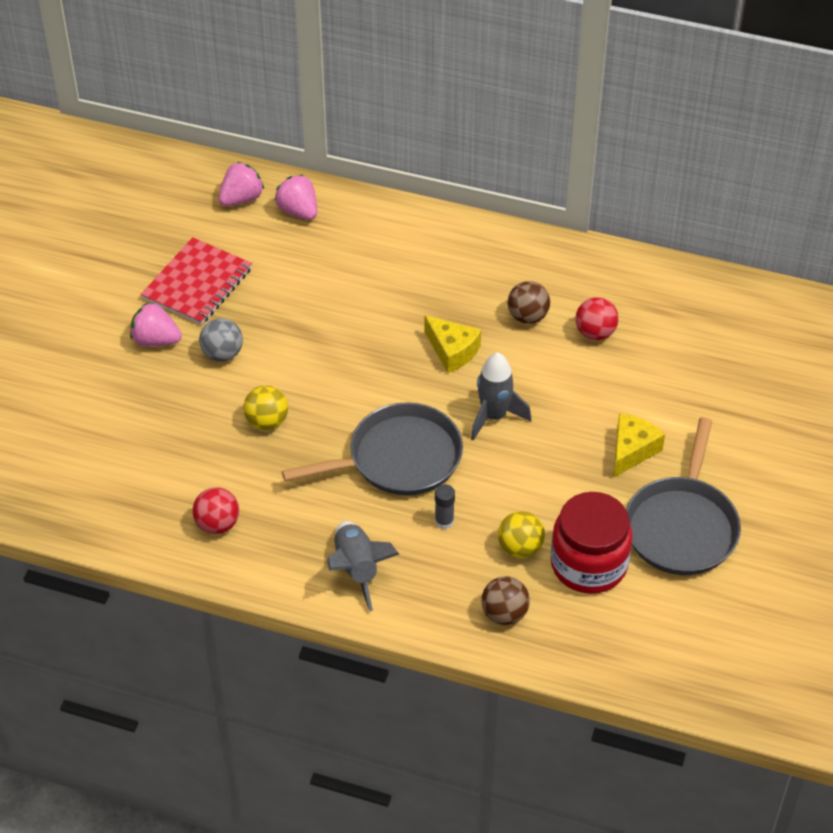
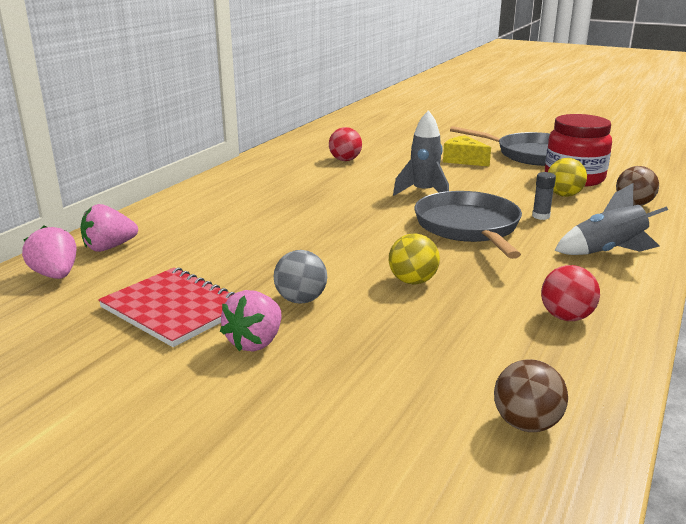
camera: 80 degrees left, 25 degrees down
yellow cheese [424,316,481,373] -> none
brown ball [508,281,550,324] -> brown ball moved to [494,359,568,432]

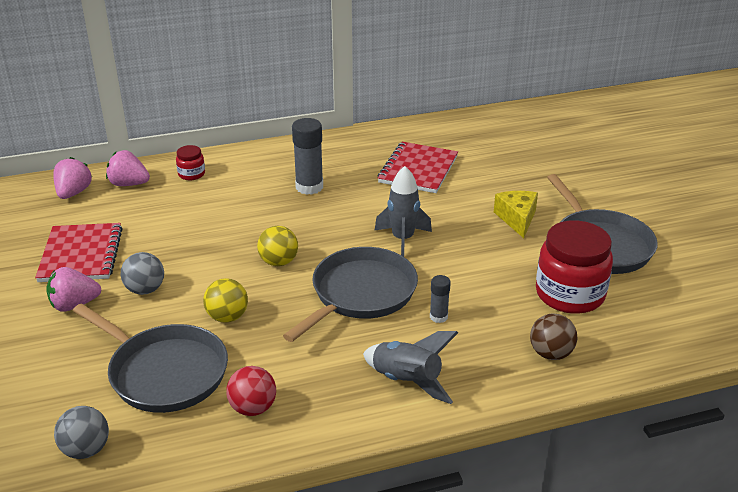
camera: 45 degrees right, 10 degrees up
red ball [329,127,362,161] -> red notebook [378,142,458,193]
brown ball [494,359,568,432] -> grey ball [54,406,109,459]
yellow ball [548,158,587,197] -> yellow ball moved to [257,226,298,266]
none -> grey pan [73,303,228,413]
none -> red jar [176,145,205,180]
none -> grey glue stick [292,118,323,195]

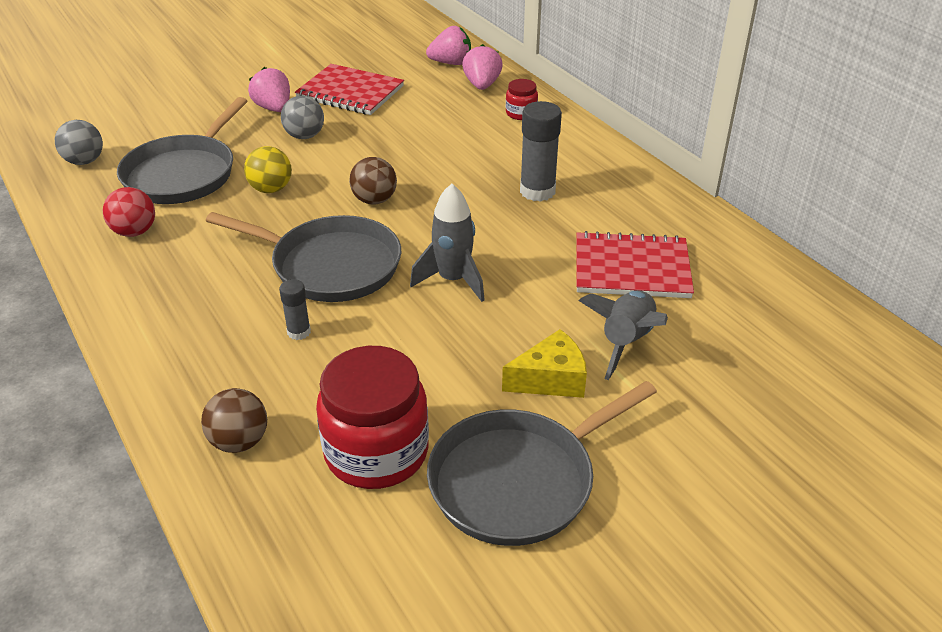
camera: 75 degrees right, 5 degrees up
red notebook [35,223,123,282] -> red notebook turned 45 degrees clockwise [295,64,404,115]
yellow ball [257,226,298,266] -> brown ball [349,157,397,204]
grey rocket [363,331,458,404] -> grey rocket moved to [579,290,668,380]

